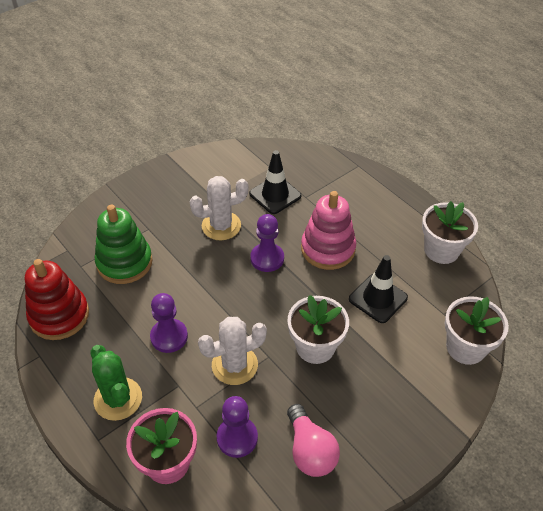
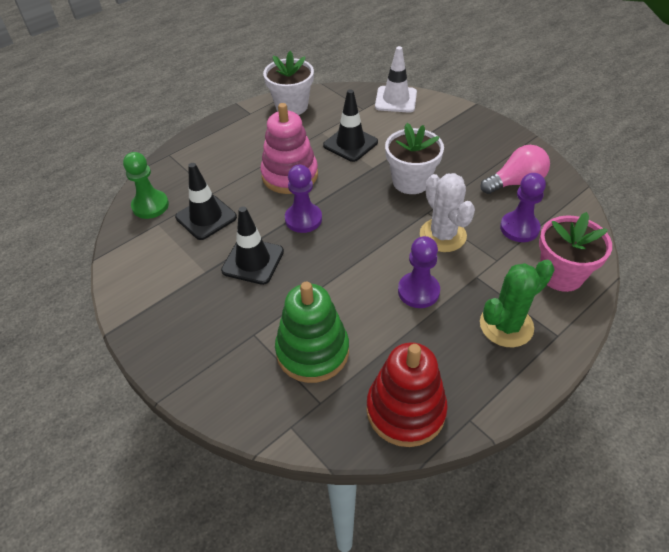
camera: 90 degrees left, 0 degrees up
white cactus [190,176,249,240] -> black traffic cone [221,206,284,285]
white flower pot [445,296,509,365] -> white traffic cone [375,46,417,113]
none -> green pawn [123,152,169,219]

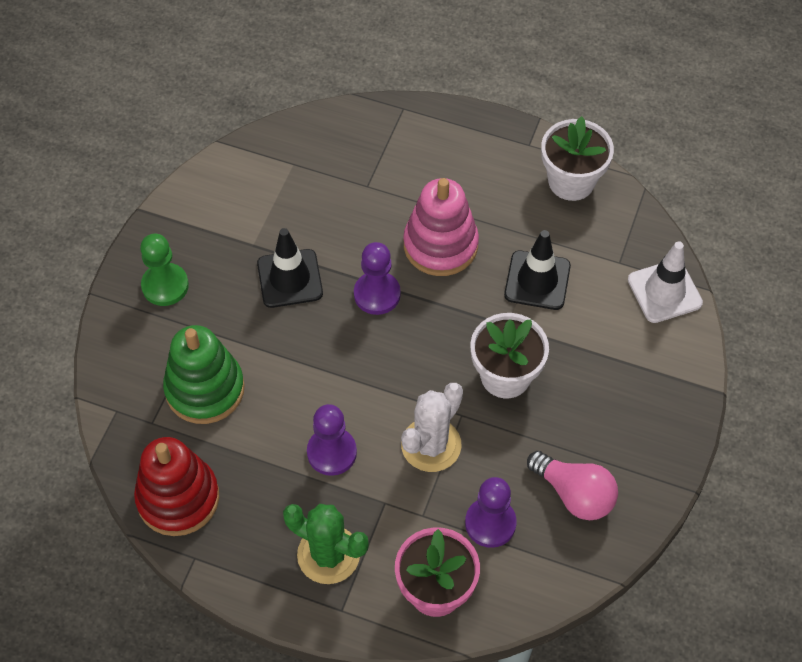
camera: 60 degrees right, 10 degrees up
green pawn [123,152,169,219] -> green pawn moved to [140,234,189,306]
black traffic cone [175,163,237,240] -> none

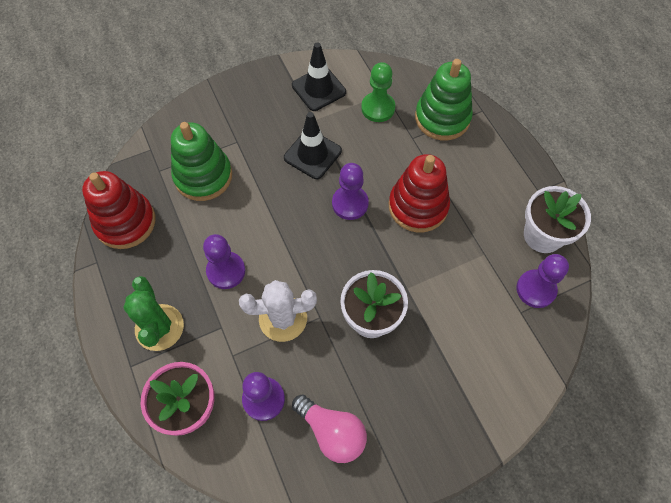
camera: 45 degrees right, 5 degrees up
green pawn [140,234,189,306] -> green pawn moved to [361,62,395,122]
pink stacking toy [403,178,479,276] -> red stacking toy [389,154,450,232]
black traffic cone [504,230,571,310] -> black traffic cone moved to [292,42,346,111]
pink light bulb [527,451,618,520] -> pink light bulb turned 45 degrees counterclockwise [292,394,367,463]
white traffic cone [628,241,703,323] -> none
none -> green stacking toy [415,59,473,140]
none -> purple pawn [517,254,569,308]

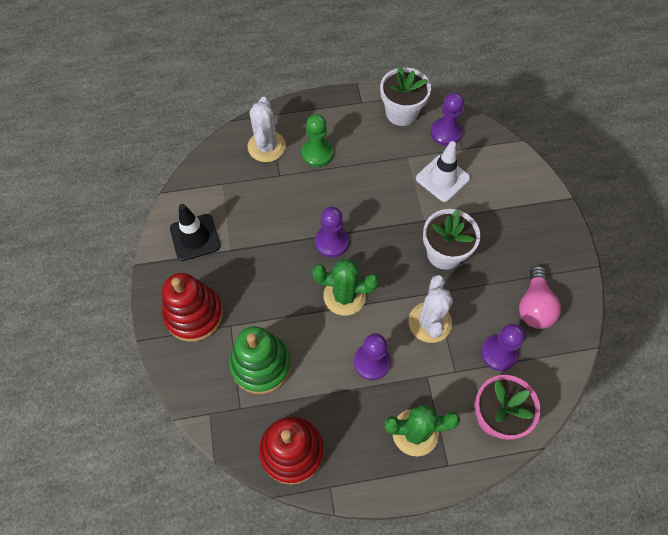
camera: 75 degrees left, 0 degrees up
black traffic cone [284,112,342,179] -> none
pink light bulb [292,394,367,463] -> pink light bulb turned 135 degrees clockwise [519,266,561,329]
green pawn [361,62,395,122] -> green pawn moved to [302,114,333,167]
red stacking toy [389,154,450,232] -> red stacking toy moved to [162,273,223,342]
green stacking toy [415,59,473,140] -> white cactus [248,97,286,162]
none -> green cactus [312,259,379,315]
none -> white traffic cone [416,141,470,202]

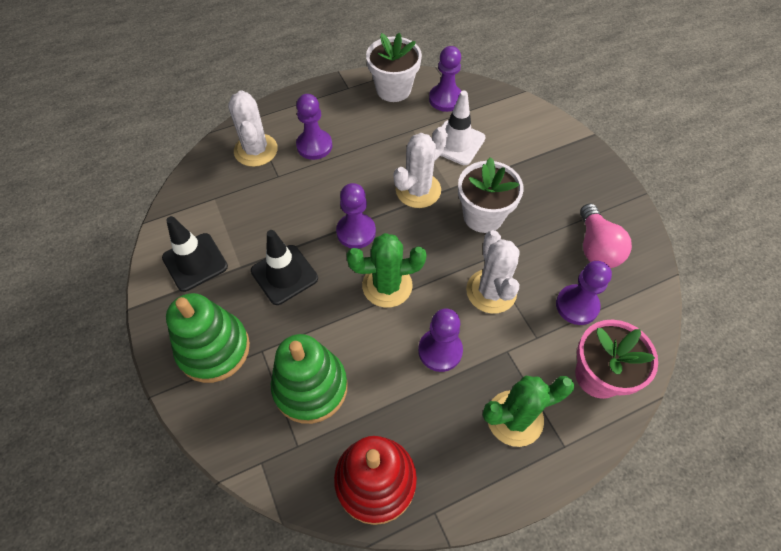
camera: 15 degrees left, 5 degrees down
red stacking toy [162,273,223,342] -> green stacking toy [166,293,250,383]
green pawn [302,114,333,167] -> purple pawn [296,94,332,160]
none -> black traffic cone [251,230,318,305]
none -> white cactus [394,127,448,208]

